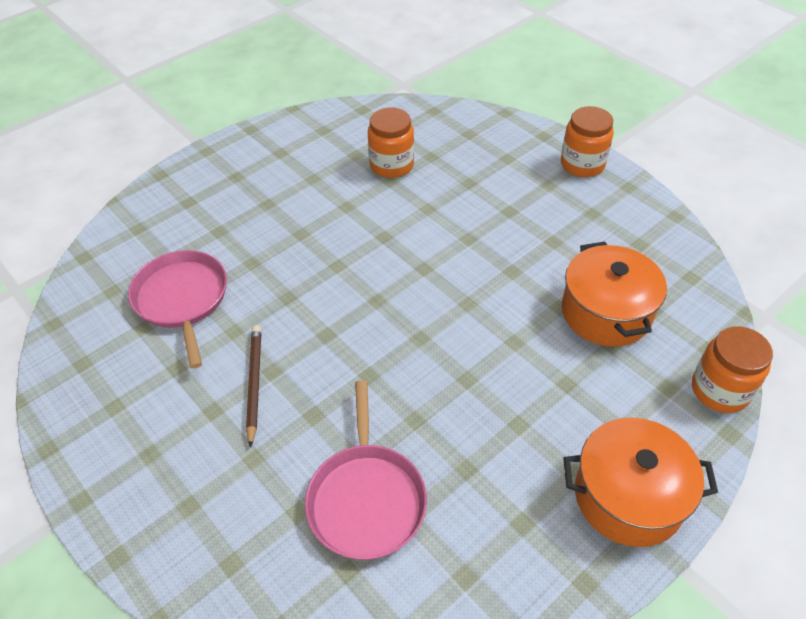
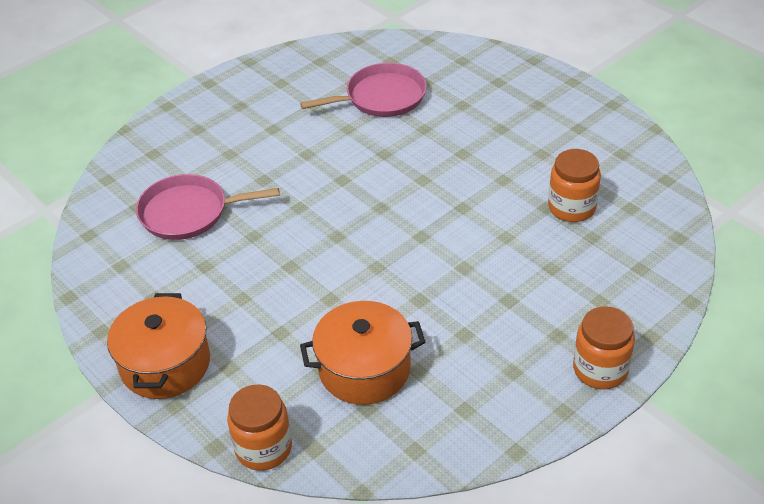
camera: 90 degrees right, 5 degrees down
brown pencil [246,325,261,448] -> none

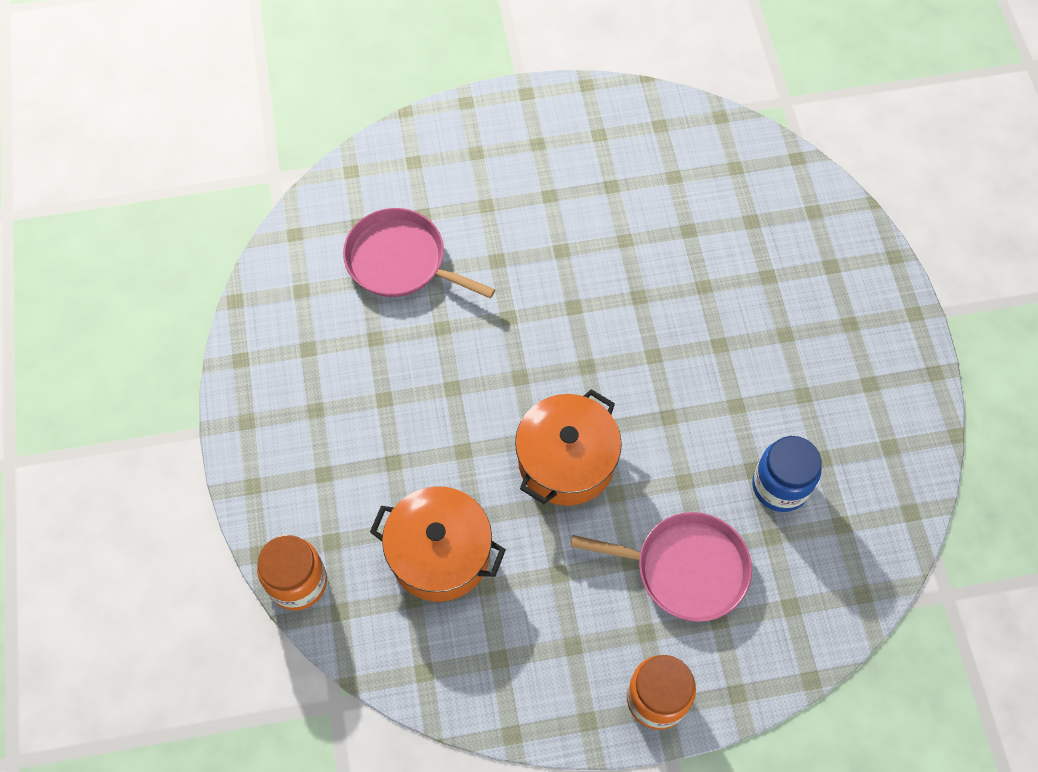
camera: 30 degrees right, 20 degrees up
orange pot [107,293,210,399] -> orange pot moved to [515,389,622,506]
pink pan [300,63,427,117] -> pink pan moved to [571,512,752,622]
orange jar [548,149,601,222] -> blue jar [752,436,822,512]

